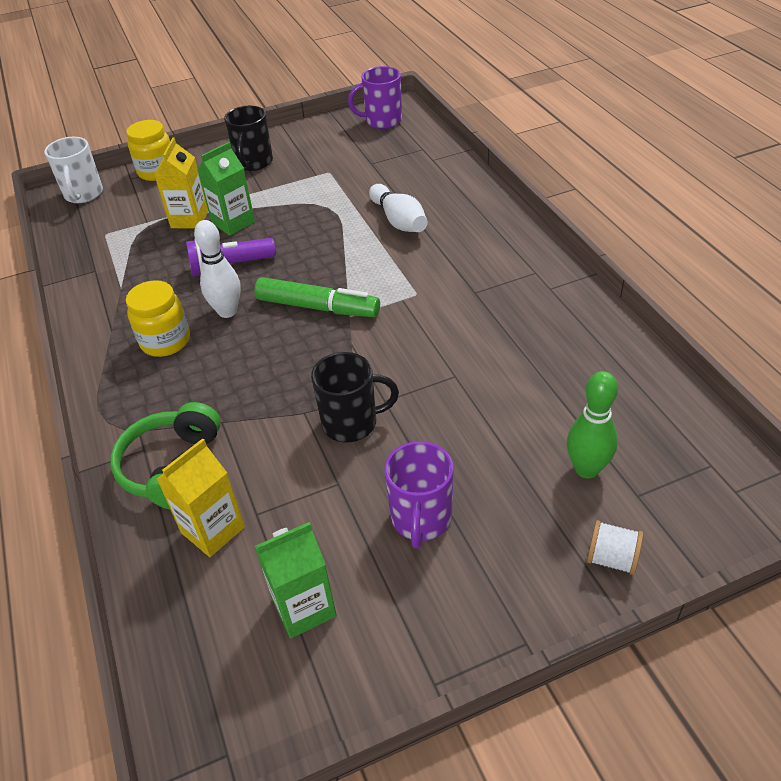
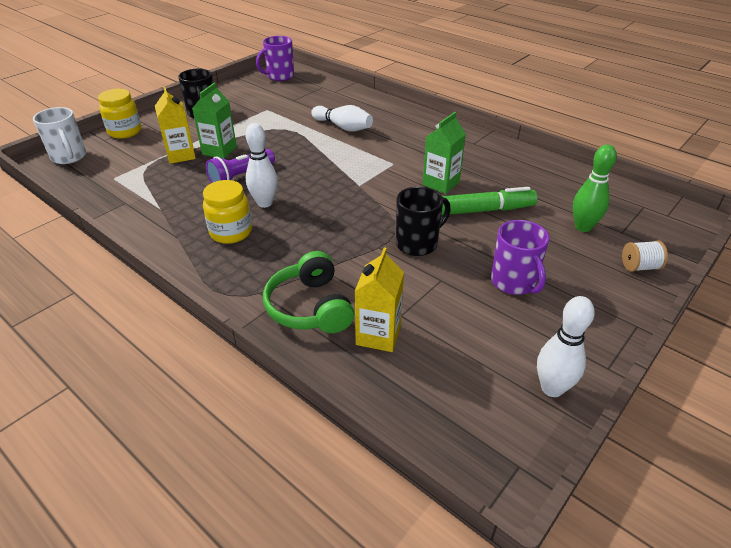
camera: 30 degrees left, 5 degrees down
green marker [254,277,380,317] -> green marker moved to [441,187,537,215]
green carton [254,522,337,638] -> green carton moved to [422,112,466,194]
none -> white bowling pin [537,296,595,397]

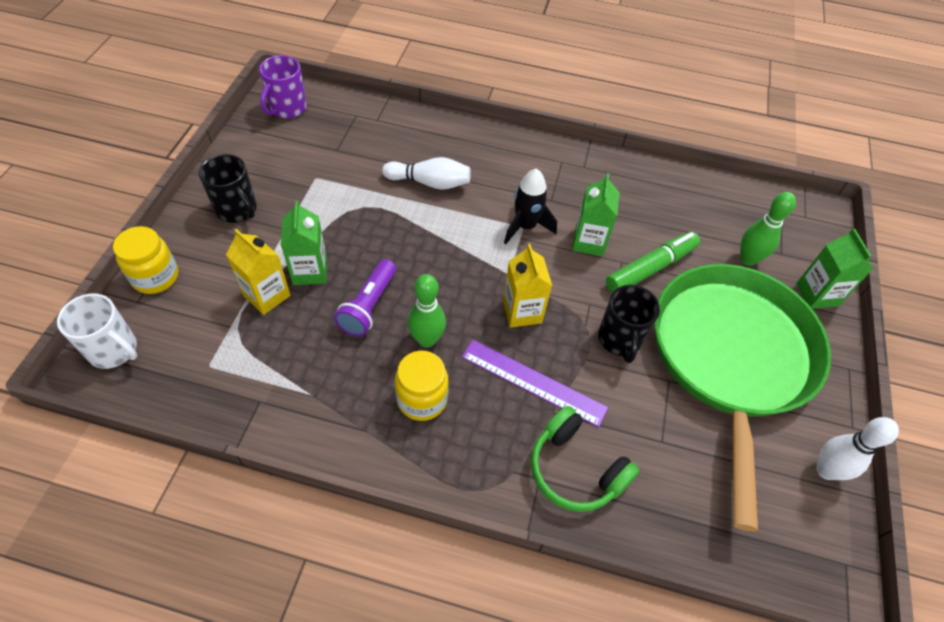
camera: 30 degrees left, 15 degrees up
white bowling pin [245,123,278,208] -> green bowling pin [408,274,446,348]
yellow carton [354,247,404,352] -> yellow carton moved to [503,244,552,328]
black mug [396,186,451,256] -> black mug turned 150 degrees clockwise [598,285,660,363]
purple mug [491,220,550,295] -> green pan [654,264,831,532]
white spool [622,240,668,272] -> green carton [796,228,873,309]
none -> purple ruler [462,340,608,427]
none -> black rocket [504,168,557,244]

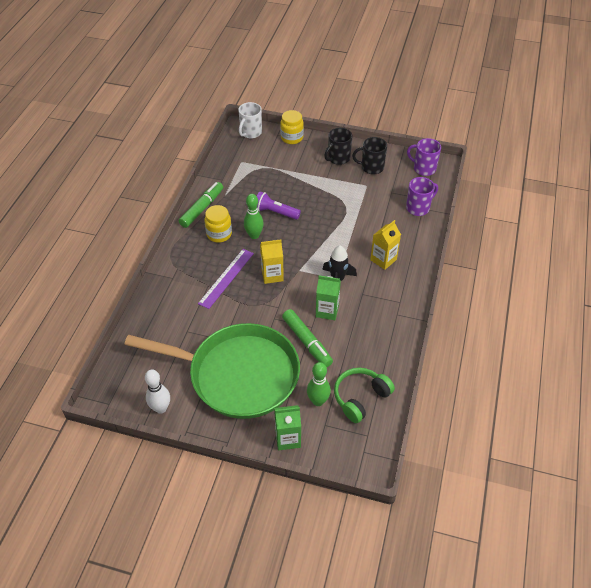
camera: 95 degrees right, 5 degrees down
yellow carton [226,229,291,315] -> yellow carton moved to [370,220,401,270]
green carton [281,201,327,285] -> none
white bowling pin [382,157,471,190] -> none
green headphones [531,406,639,512] -> green headphones moved to [334,368,395,423]
black mug [598,285,660,363] -> black mug moved to [352,137,387,174]
none -> green marker [179,182,223,228]
none -> purple mug [406,177,438,216]

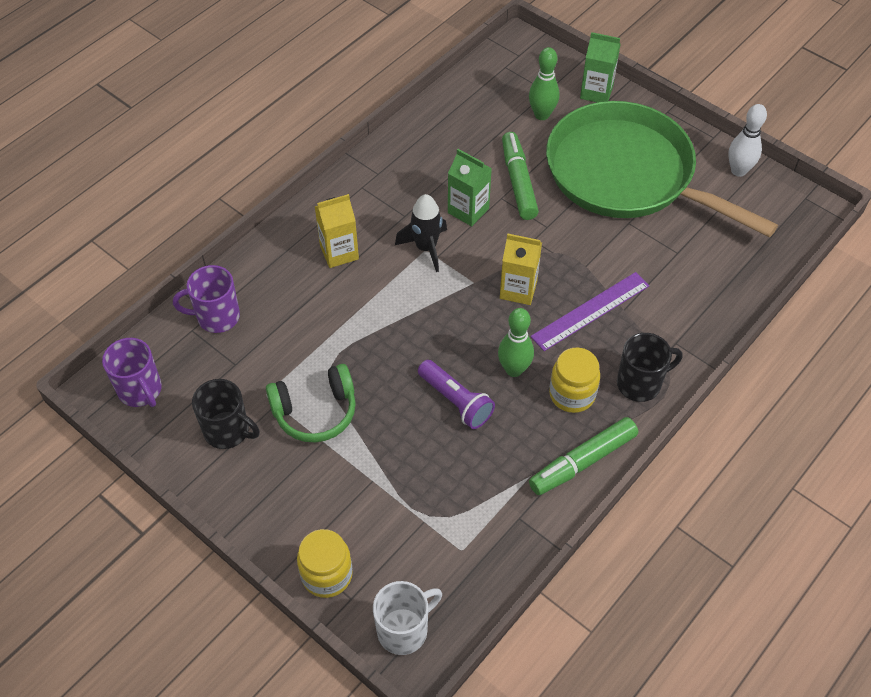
camera: 155 degrees left, 5 degrees up
black mug [324,128,352,165] -> black mug moved to [617,333,682,402]
green headphones [334,368,395,423] -> green headphones moved to [266,364,356,442]

